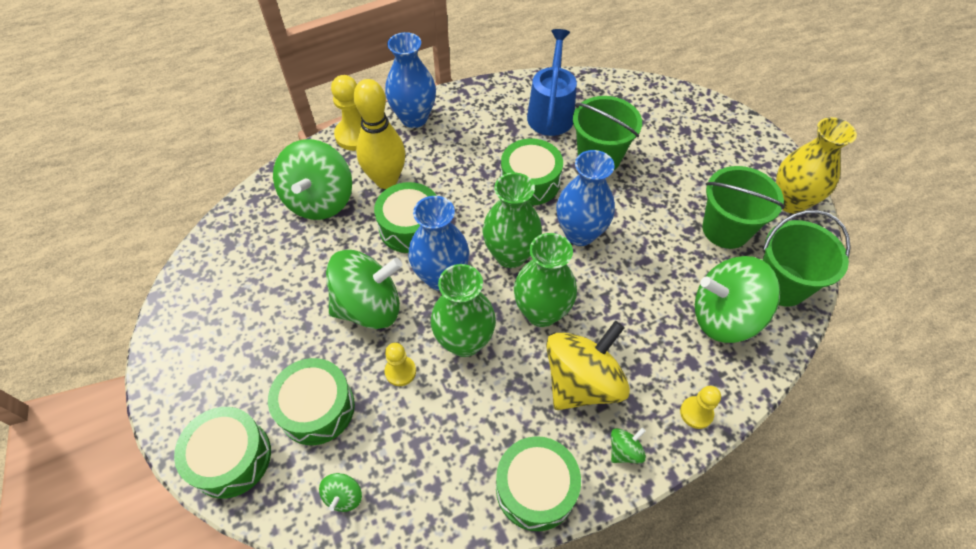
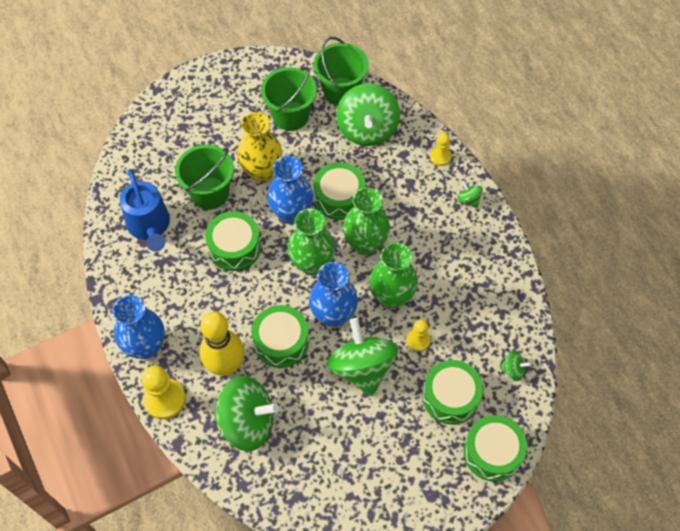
camera: 90 degrees left, 5 degrees up
green drum [496,436,581,531] -> green drum moved to [313,162,366,220]
blue watering can [527,29,577,136] -> blue watering can turned 120 degrees counterclockwise [120,169,170,252]
yellow spinning top [546,321,630,410] -> none
yellow vase [776,117,857,214] -> yellow vase moved to [237,112,282,182]

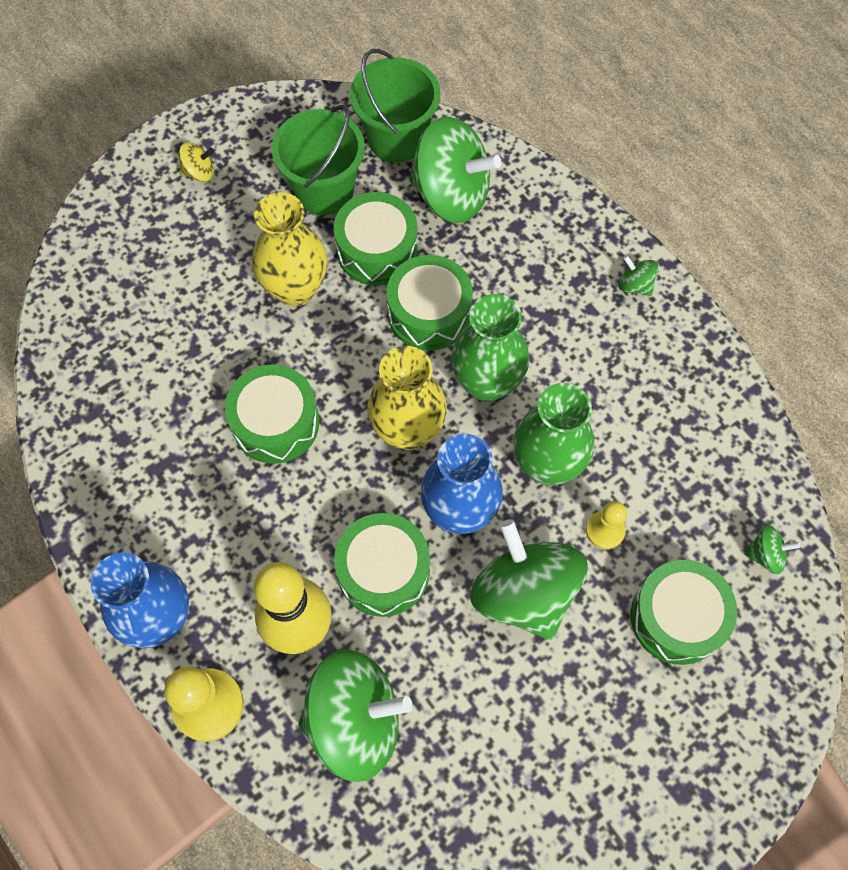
camera: 10 degrees left, 5 degrees up
blue watering can [120,169,170,252] -> none
green bucket [175,145,234,210] -> none
blue vase [267,156,313,224] -> none
green vase [288,208,335,275] -> yellow vase [367,346,447,450]
green spinning top [336,84,400,146] -> green spinning top turned 60 degrees counterclockwise [409,117,502,223]
yellow pawn [430,133,452,166] -> none
green drum [463,415,527,482] -> green drum moved to [334,192,418,285]
none -> yellow spinning top [179,142,214,182]

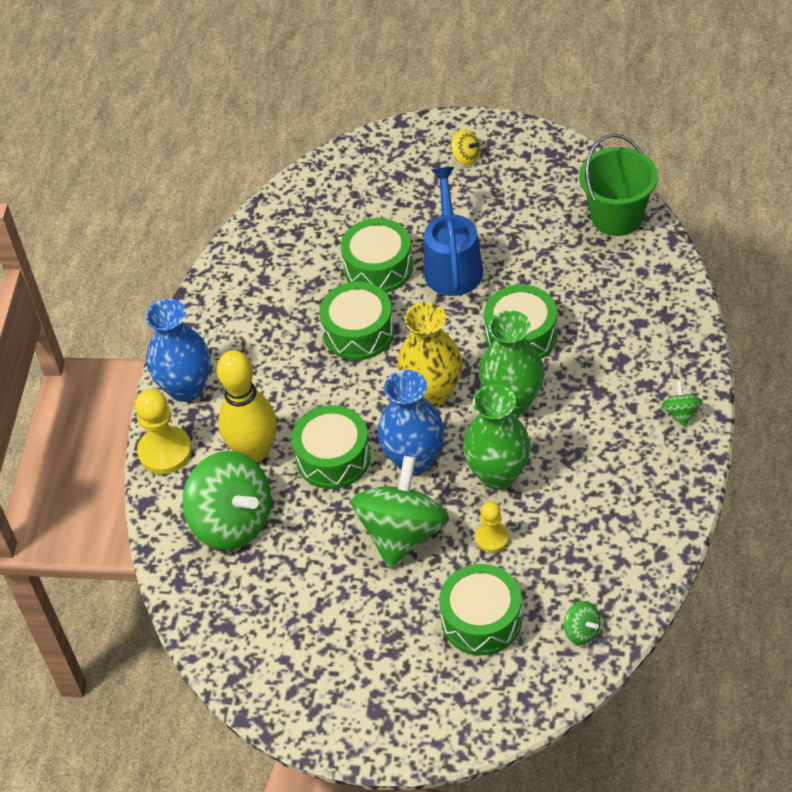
camera: 50 degrees right, 15 degrees down
yellow vase [252,192,328,306] -> blue watering can [424,167,483,296]
green bucket [272,105,365,215] -> none
green drum [334,192,418,285] -> green drum moved to [341,218,413,293]
green spinning top [409,117,502,223] -> none

